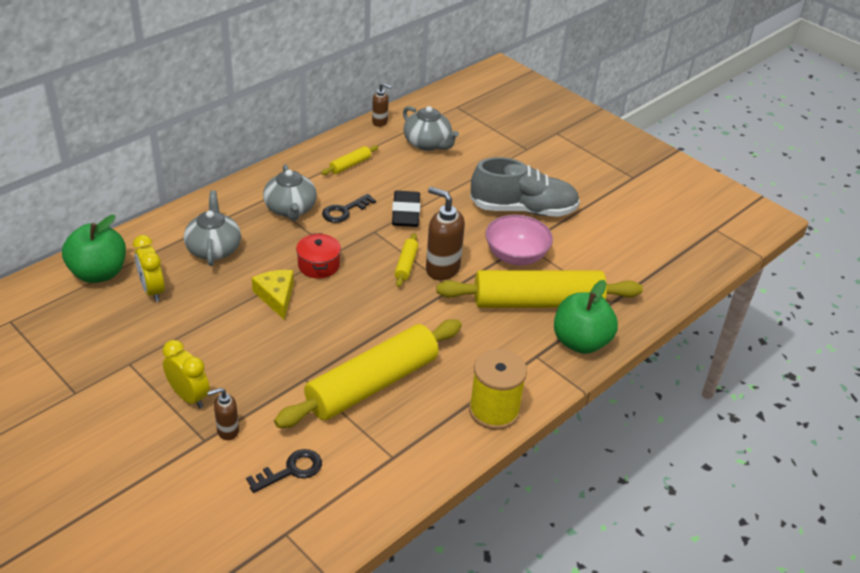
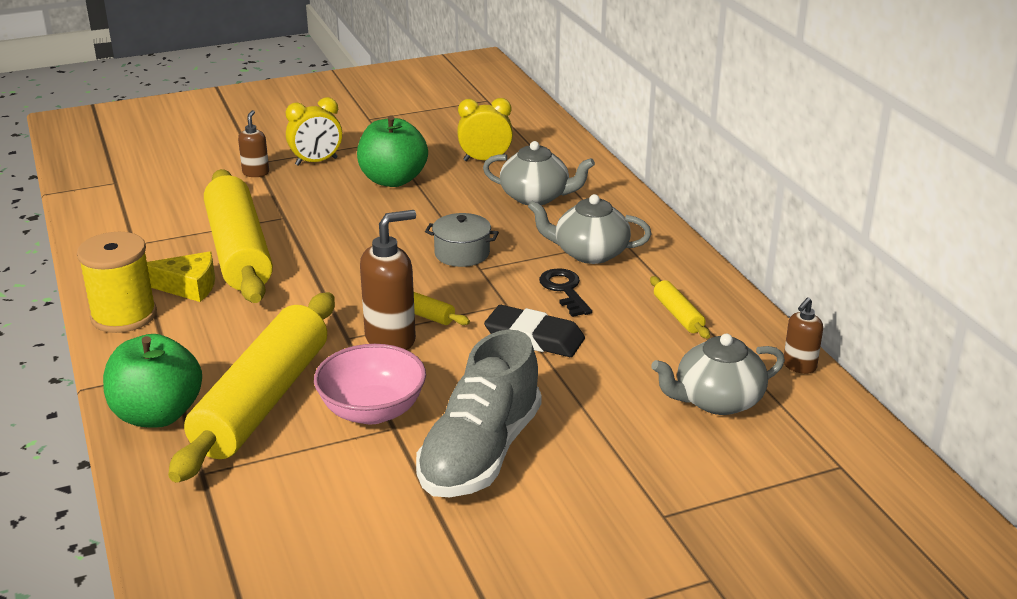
camera: 115 degrees right, 10 degrees down
green apple [62,215,126,283] -> green apple moved to [357,115,428,187]
black key [246,449,322,493] -> none
yellow cheese [252,270,294,320] -> yellow cheese moved to [147,251,215,302]
red pot [296,233,341,279] -> grey pot [425,213,499,267]

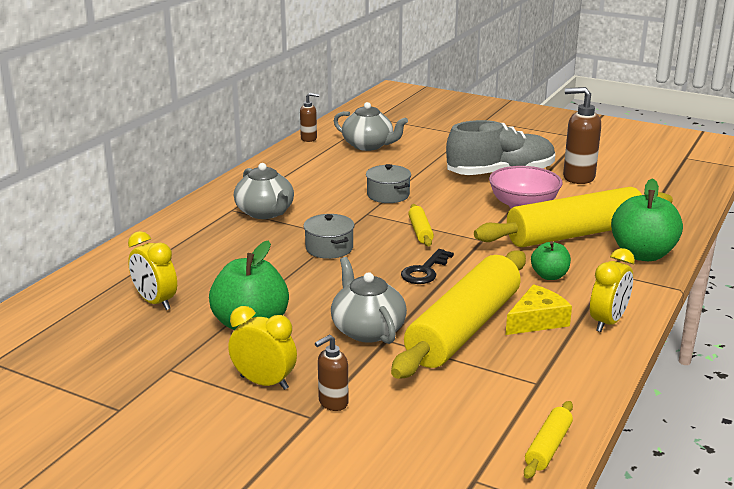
camera: 130 degrees left, 5 degrees down
yellow spool [77,232,157,333] -> yellow clock [590,248,635,332]
yellow cheese [147,251,215,302] -> yellow cheese turned 90 degrees clockwise [506,284,572,335]
brown soap dispenser [360,210,416,350] -> brown soap dispenser moved to [563,87,601,184]
grey teapot [483,141,595,205] -> grey teapot moved to [331,257,407,344]
black eraser [484,305,585,357] -> grey pot [366,164,411,203]
black key [539,268,592,317] -> black key moved to [401,249,454,284]
yellow rolling pin [650,276,710,339] -> yellow rolling pin moved to [524,401,573,479]
none -> green apple [531,241,571,280]

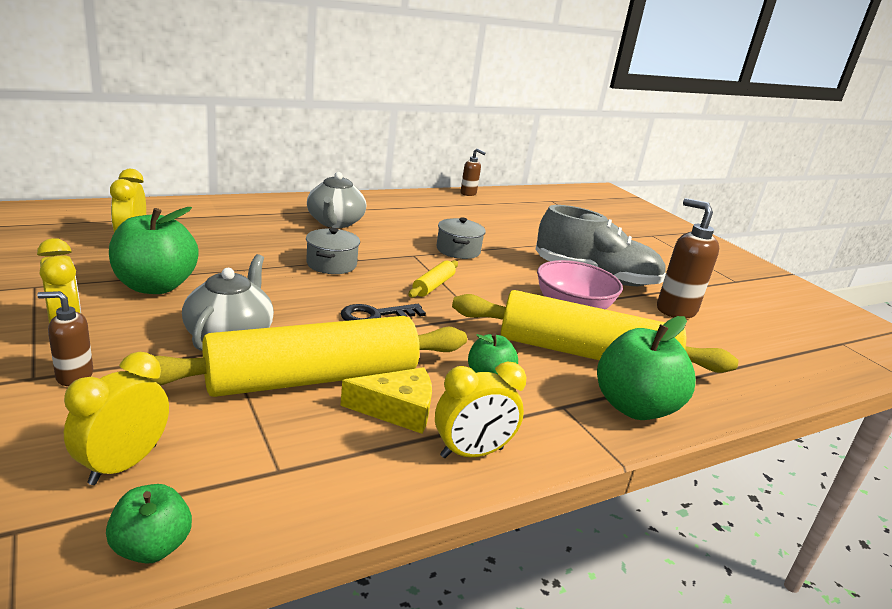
camera: 30 degrees right, 0 degrees up
grey teapot [334,102,408,151] -> none
yellow rolling pin [524,401,573,479] -> green apple [106,484,192,564]
none -> yellow clock [64,352,169,485]

